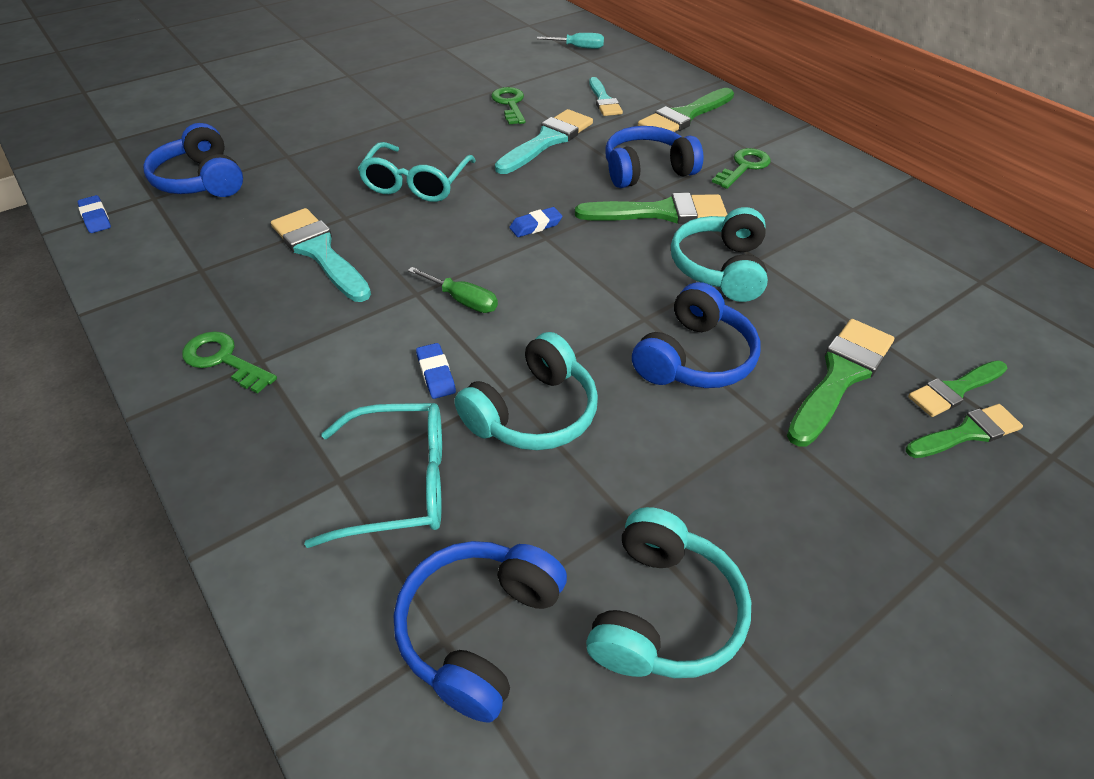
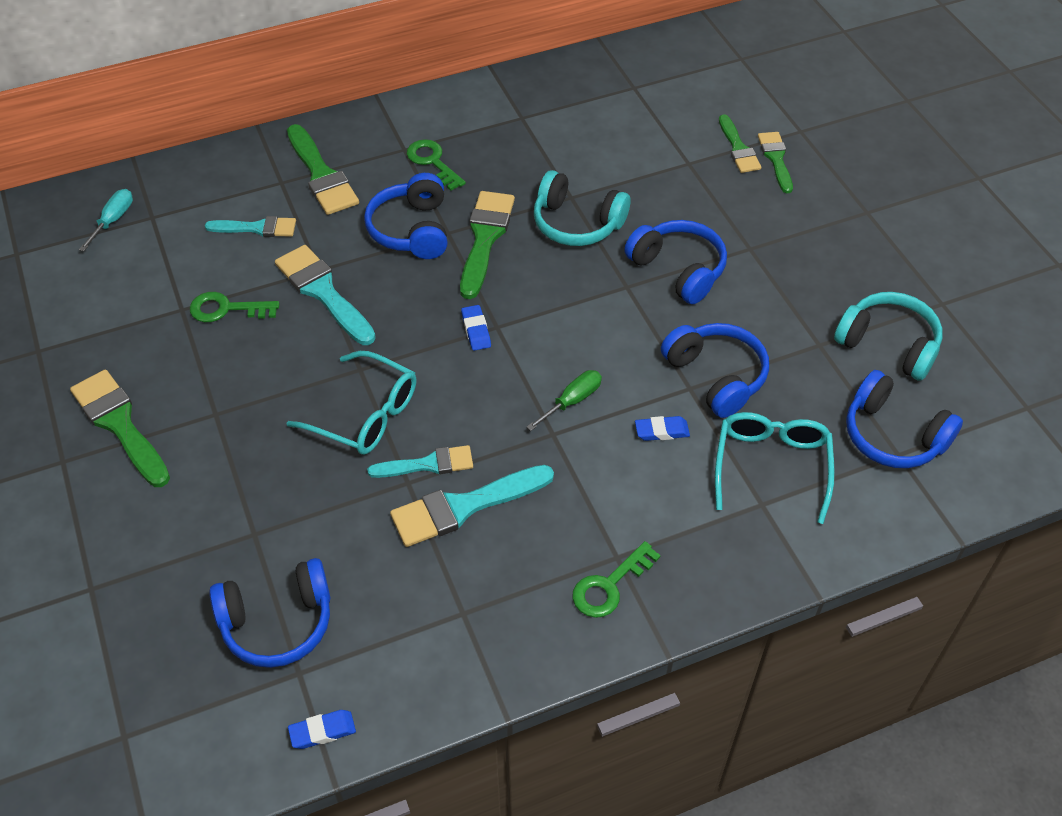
camera: 75 degrees left, 5 degrees up
turquoise headphones [455,332,598,450] -> blue headphones [661,323,769,418]
green brush [787,319,894,447] -> green brush moved to [70,369,170,487]
none -> turquoise brush [367,445,473,478]

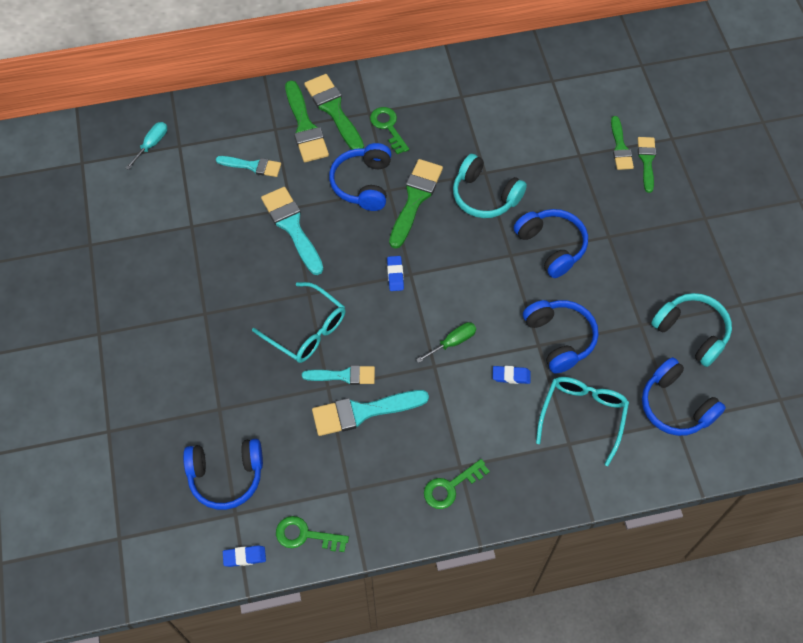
camera: 10 degrees right, 10 degrees up
green brush [70,369,170,487] -> green brush moved to [304,74,364,150]
green key [190,292,279,322] -> green key moved to [276,516,349,552]

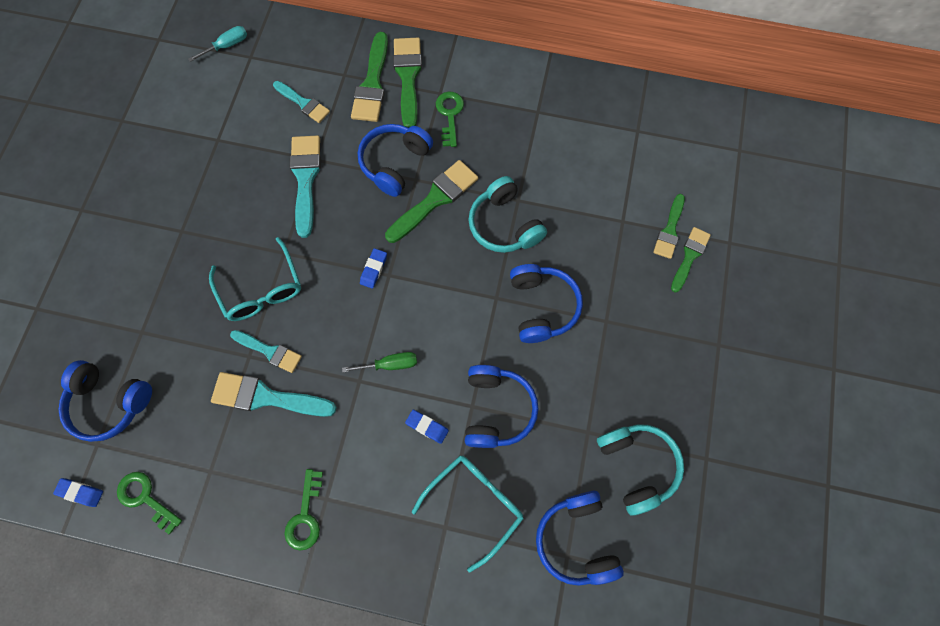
camera: 25 degrees right, 10 degrees up
green key [424,459,490,509] -> green key turned 75 degrees counterclockwise [285,469,323,551]

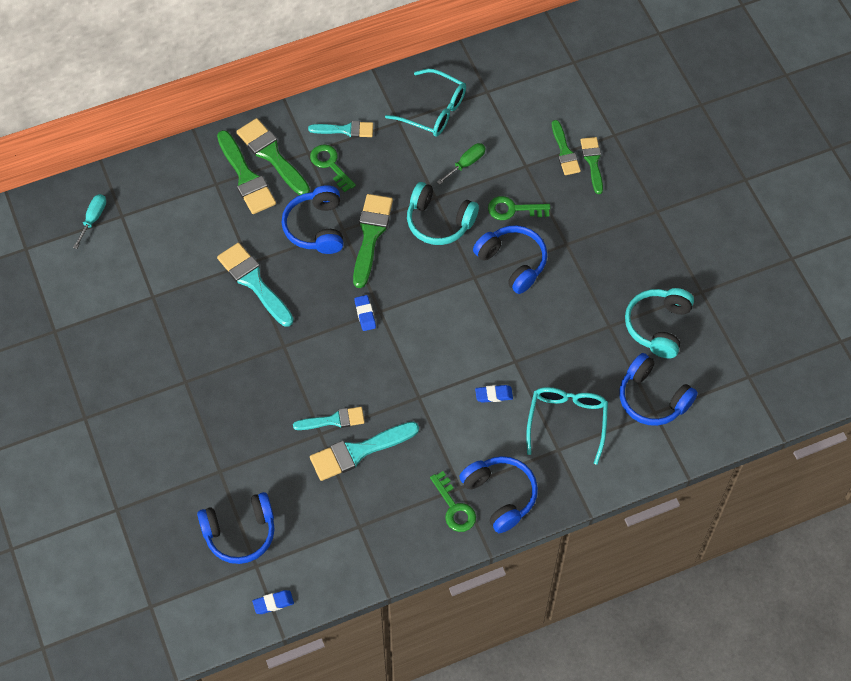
camera: 35 degrees left, 10 degrees down
green key [117,472,182,534] -> green key moved to [488,196,550,220]
turquoise glasses [209,237,301,321] -> turquoise glasses moved to [385,69,466,137]
turquoise brush [273,81,330,123] -> turquoise brush moved to [308,121,373,138]
green screwdriver [342,352,417,373] -> green screwdriver moved to [437,143,486,185]
blue headphones [465,365,539,448] -> blue headphones moved to [459,456,538,533]
turquoise headphones [597,424,684,515] -> turquoise headphones turned 105 degrees counterclockwise [625,288,694,358]

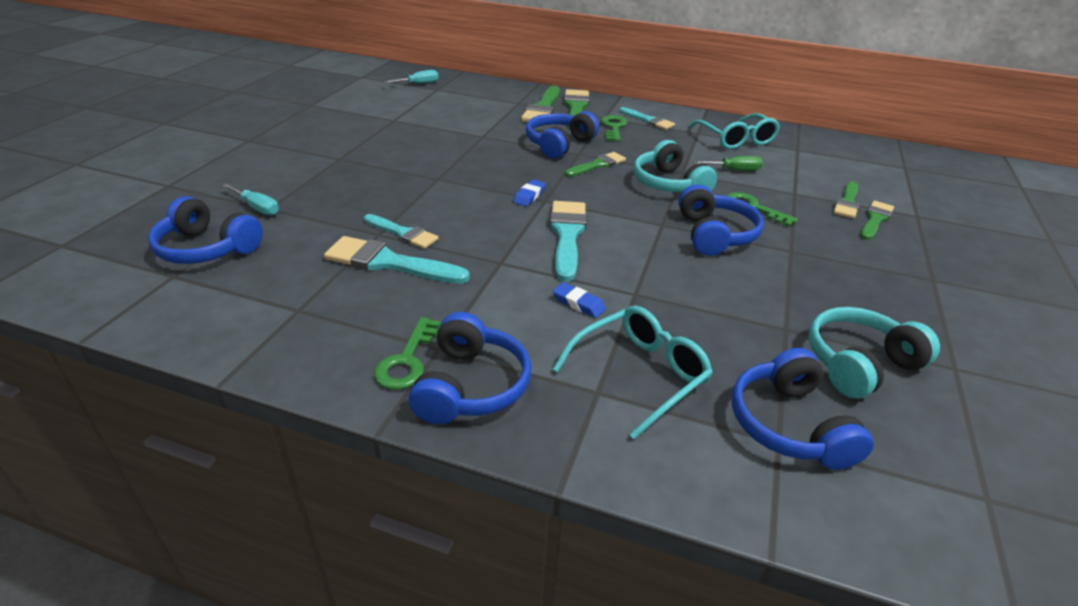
camera: 40 degrees right, 25 degrees down
turquoise brush [217,243,294,327] -> turquoise brush moved to [550,201,586,282]
blue eraser [252,590,294,614] -> none
green brush [353,194,393,288] -> green brush [565,152,626,177], size x0.63
none -> turquoise screwdriver [222,184,279,215]

